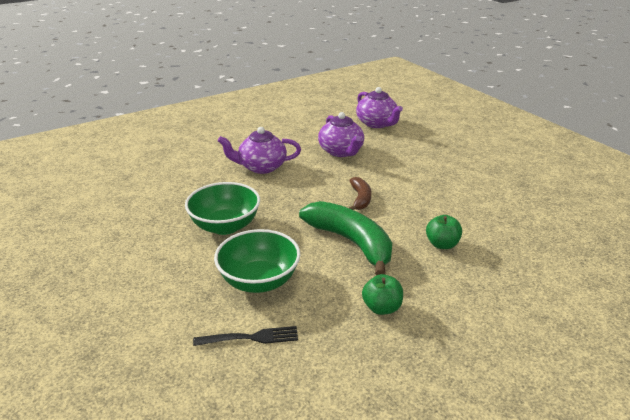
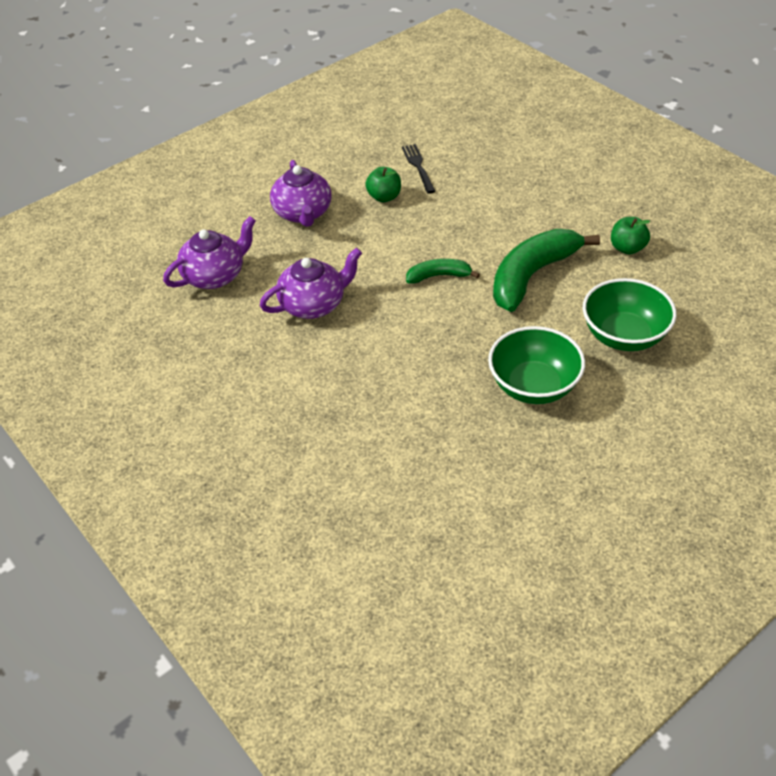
camera: 95 degrees left, 15 degrees up
black fork [193,326,298,346] -> black fork moved to [402,144,435,194]
purple teapot [218,127,301,174] -> purple teapot moved to [270,160,332,227]
brown banana [349,177,371,210] -> green banana [406,259,480,284]
green apple [426,215,462,249] -> green apple moved to [365,167,401,202]

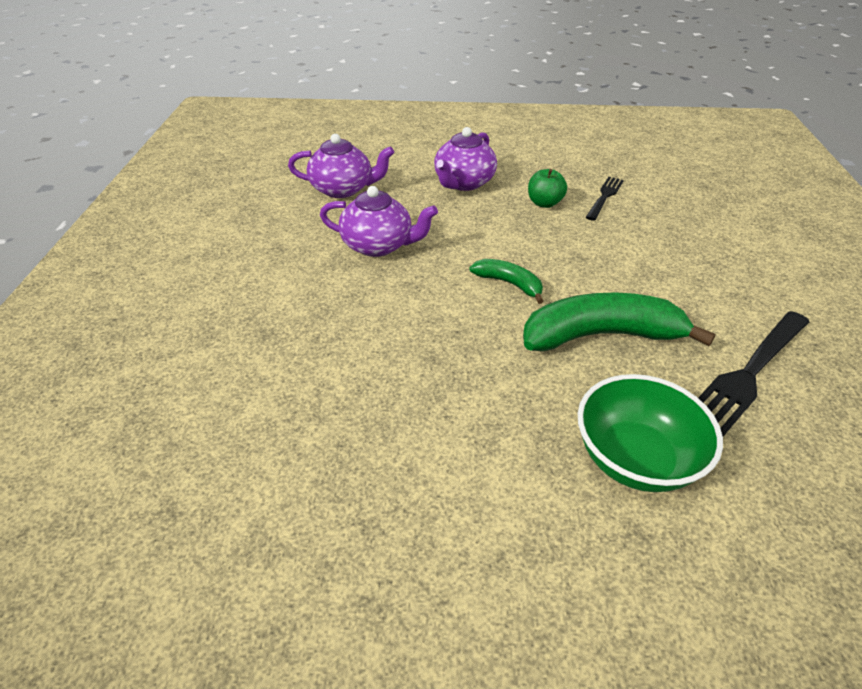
camera: 40 degrees right, 5 degrees down
green bowl [488,326,585,404] -> none
green apple [611,217,650,255] -> black fork [698,311,809,436]

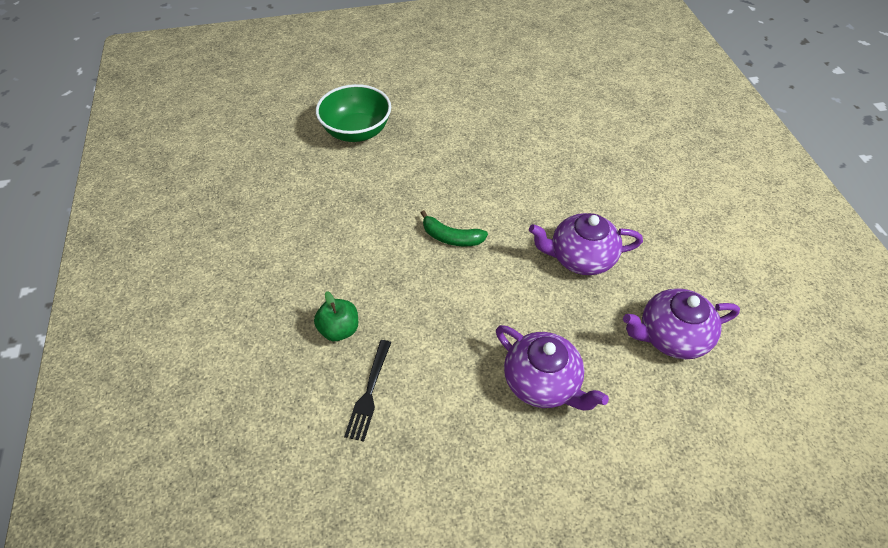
camera: 165 degrees right, 10 degrees up
purple teapot [434,127,497,191] -> purple teapot turned 120 degrees clockwise [496,325,609,411]
green banana [523,293,715,351] -> none
green apple [528,169,567,208] -> green apple moved to [314,291,358,341]
black fork [698,311,809,436] -> none

